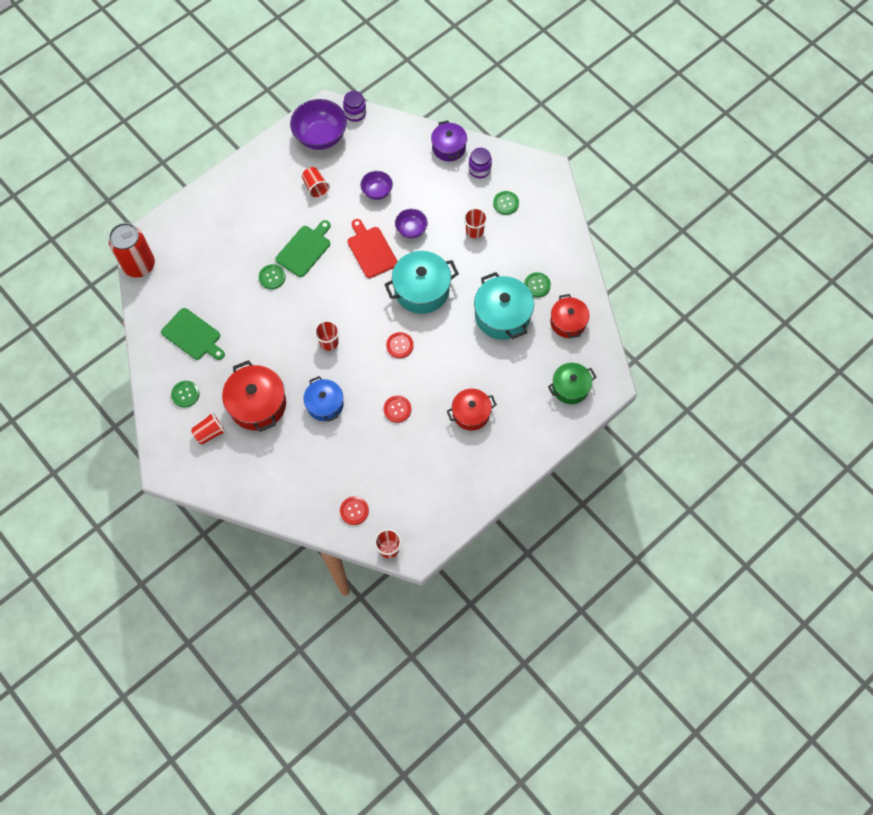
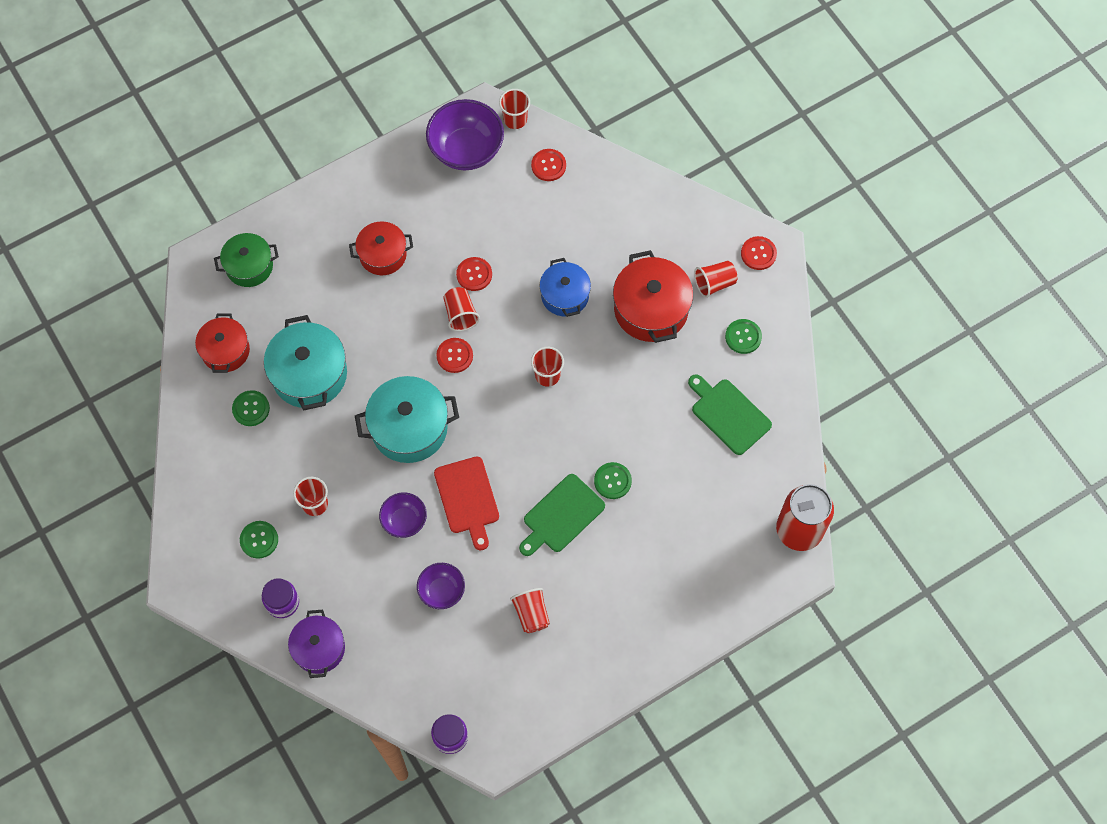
camera: 170 degrees left, 0 degrees up
purple bowl [290,99,347,150] -> purple bowl moved to [426,99,504,170]
none -> red cup [443,287,480,331]
none -> red button [741,236,777,270]

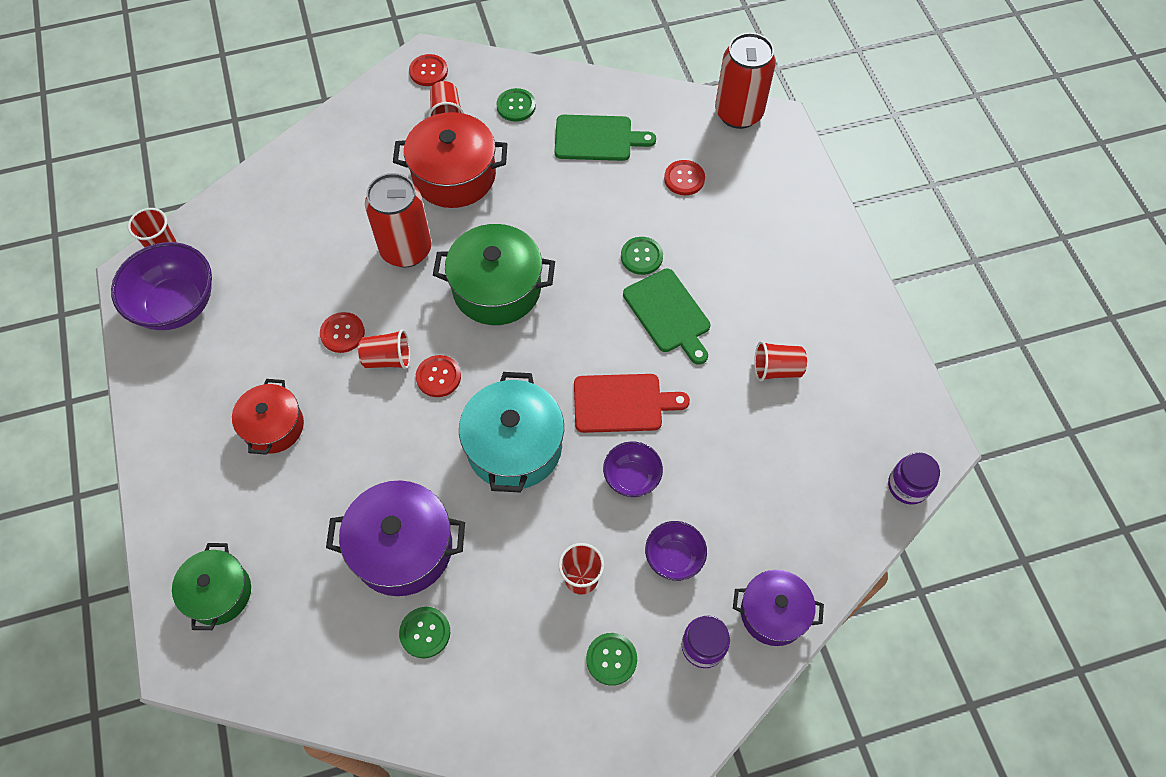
camera: 75 degrees left, 5 degrees down
red pot [195,313,250,373] -> none
turquoise pot [264,315,347,410] -> purple pot [326,480,465,596]
purple bowl [417,563,465,609] -> purple bowl moved to [645,521,707,581]
red button [531,149,566,181] -> red button moved to [664,160,705,195]
red cup [531,347,564,387] -> green pot [433,224,555,325]
blue pot [540,258,591,317] -> red can [365,173,432,267]
green cutting board [688,374,772,455] -> green cutting board turned 150 degrees counterclockwise [555,115,656,161]

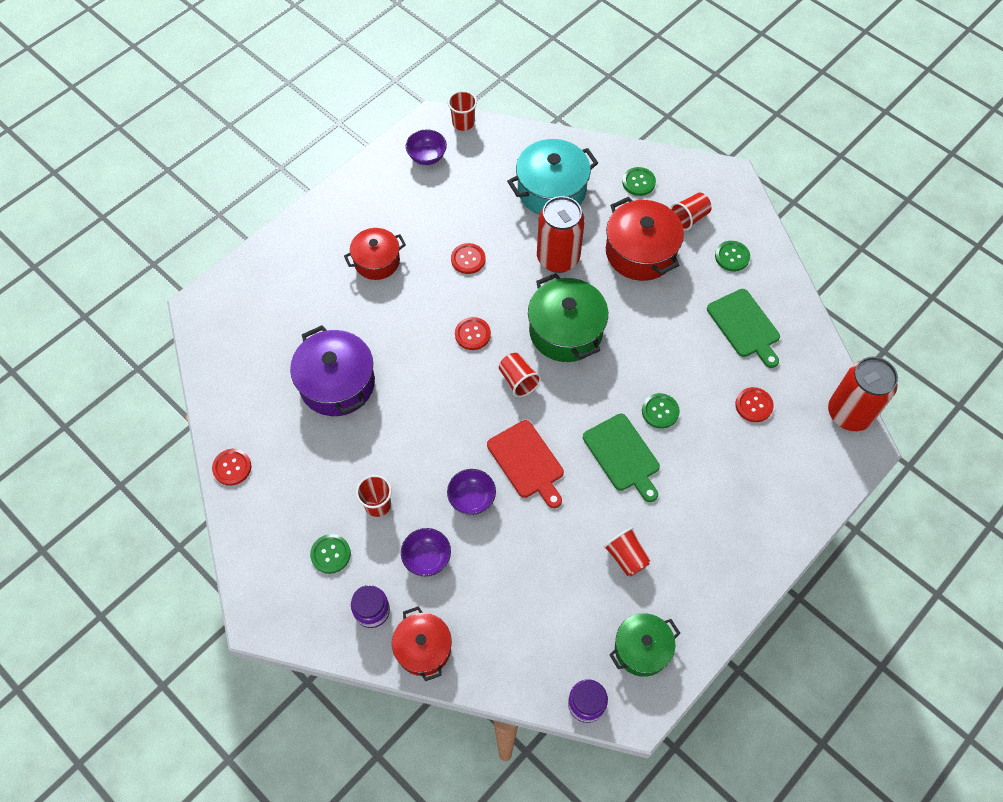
camera: 60 degrees right, 0 degrees up
purple bowl [111,242,212,330] -> purple bowl [406,129,447,165], size x0.56
green pot [172,543,251,630] -> green pot moved to [609,613,680,677]
red cup [358,329,410,369] -> red cup moved to [499,353,541,397]
green button [399,607,450,659] -> green button moved to [622,167,656,196]
red button [409,54,448,86] -> red button moved to [212,449,251,486]
turquoise pot [459,372,564,493] -> turquoise pot moved to [507,139,598,215]
green cutting board [623,268,710,365] -> green cutting board turned 60 degrees counterclockwise [583,414,660,502]
purple pot [733,570,824,646] -> red pot [392,606,452,681]

